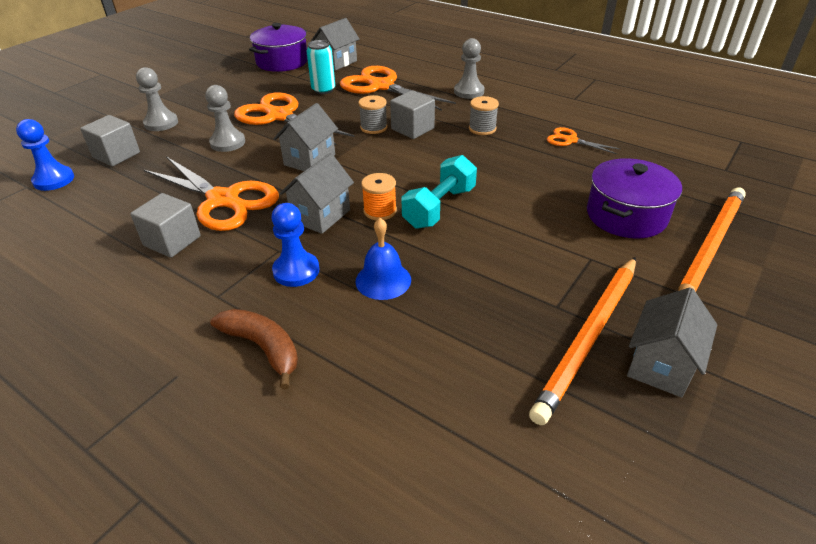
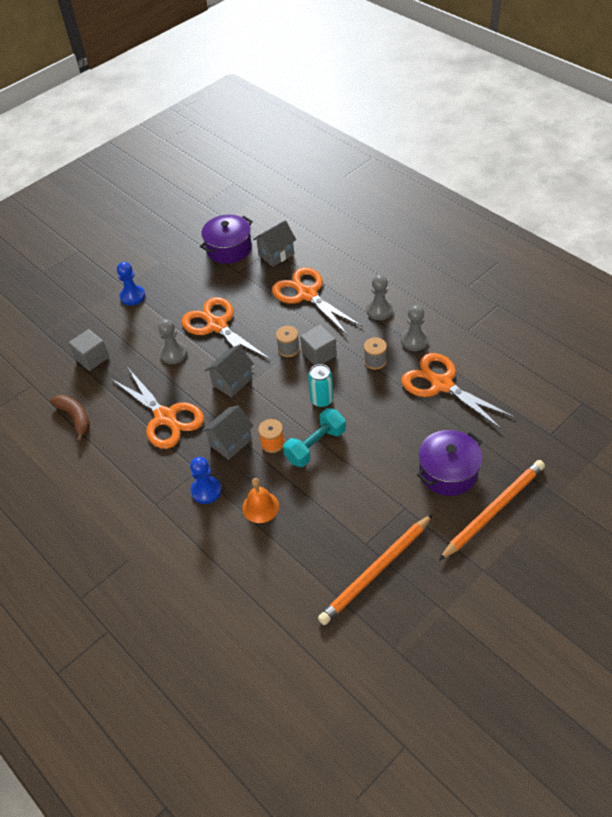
camera: 15 degrees right, 10 degrees up
blue pawn [16,119,74,191] -> blue pawn moved to [117,262,145,306]
grey cube [130,193,201,258] -> none
grey pawn [136,67,178,131] -> grey pawn moved to [401,305,428,351]
brown banana [210,309,298,390] -> brown banana moved to [50,395,90,442]
turquoise can [306,40,335,94] -> turquoise can moved to [308,364,333,407]
blue bell [356,218,411,300] -> orange bell [242,478,279,523]
orange scissors [547,127,620,154] -> orange scissors [401,353,515,430], size x2.03
grey house [627,287,717,397] -> none

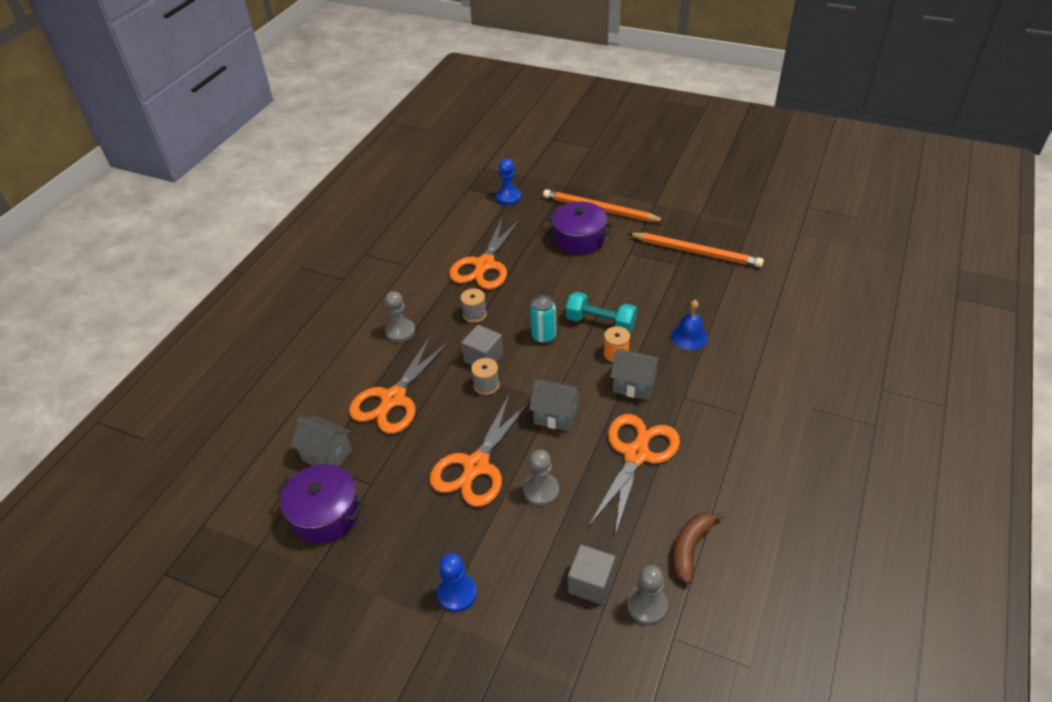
camera: 115 degrees left, 5 degrees down
blue pawn [190,457,222,504] -> blue pawn moved to [496,159,521,205]
orange bell [242,478,279,523] -> blue bell [671,300,708,350]
grey pawn [401,305,428,351] -> grey pawn moved to [627,565,668,625]

